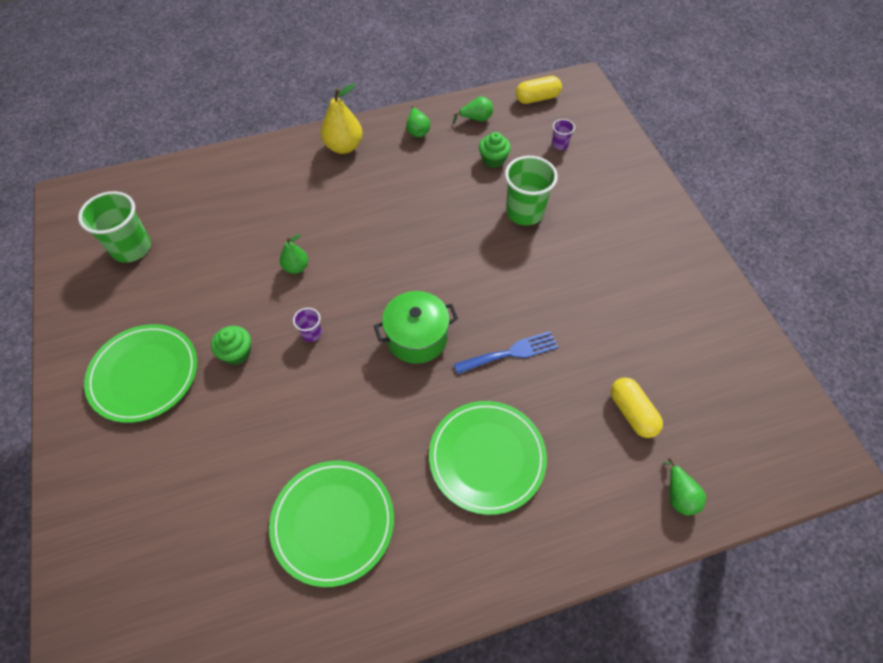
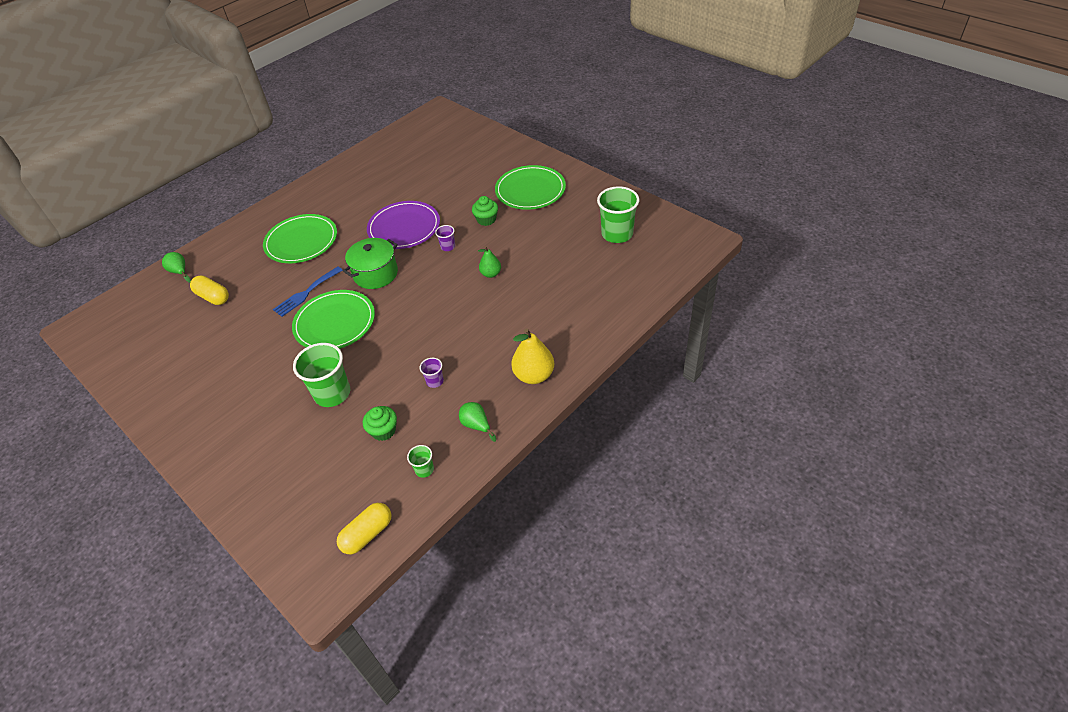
camera: 155 degrees right, 10 degrees down
green plate [269,460,394,587] -> green plate moved to [292,290,375,349]
green pear [453,96,493,124] -> green cup [407,445,434,478]
purple cup [552,119,575,150] -> purple cup moved to [420,358,444,388]
none -> purple plate [367,201,440,249]

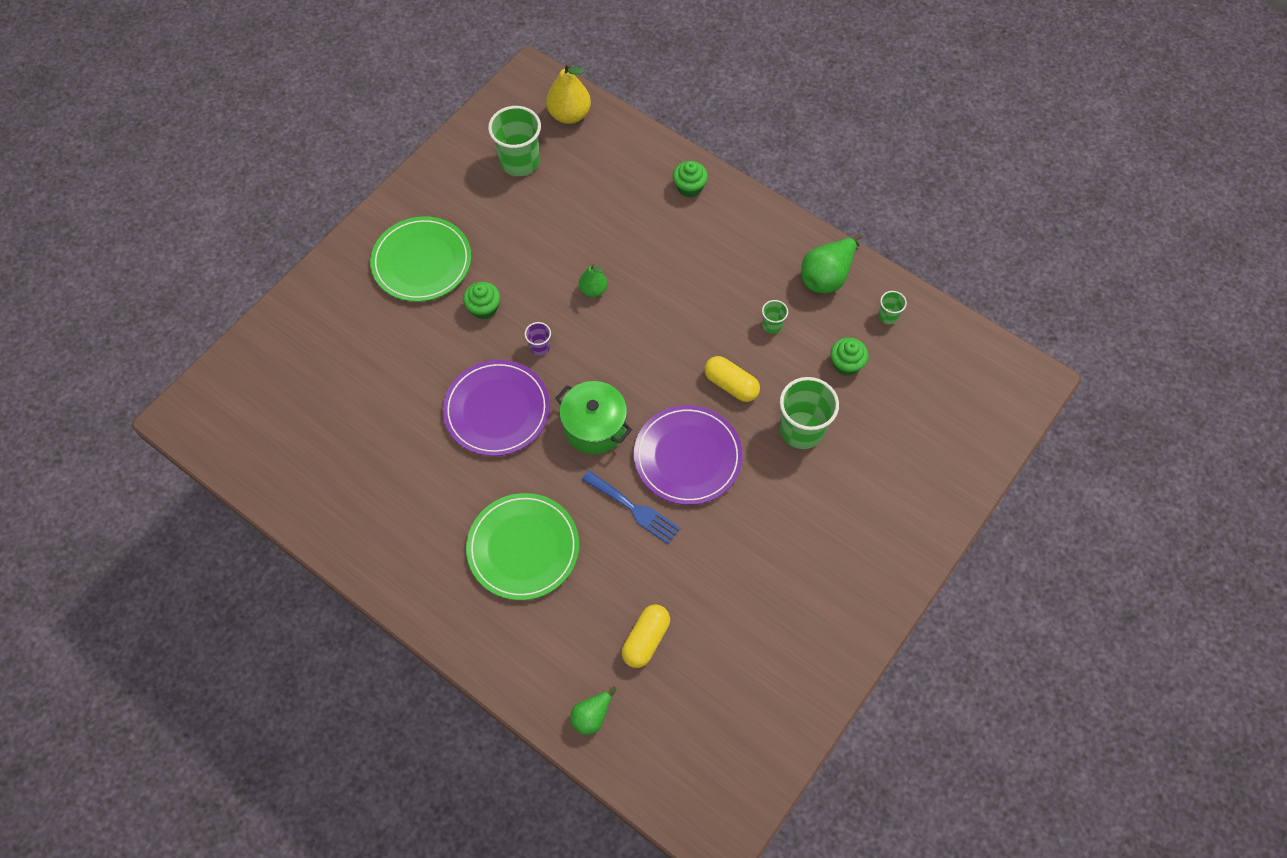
camera: 100 degrees left, 15 degrees up
green plate [292,290,375,349] -> purple plate [634,405,743,505]
yellow capsule [337,503,391,554] -> yellow capsule moved to [704,356,760,402]
purple cup [420,358,444,388] -> green cup [762,300,788,334]
green pear [459,402,496,442] -> green pear [801,234,862,293], size x1.67
yellow pear [511,328,554,384] -> yellow pear moved to [546,63,591,124]
none -> green cupcake [673,161,708,198]

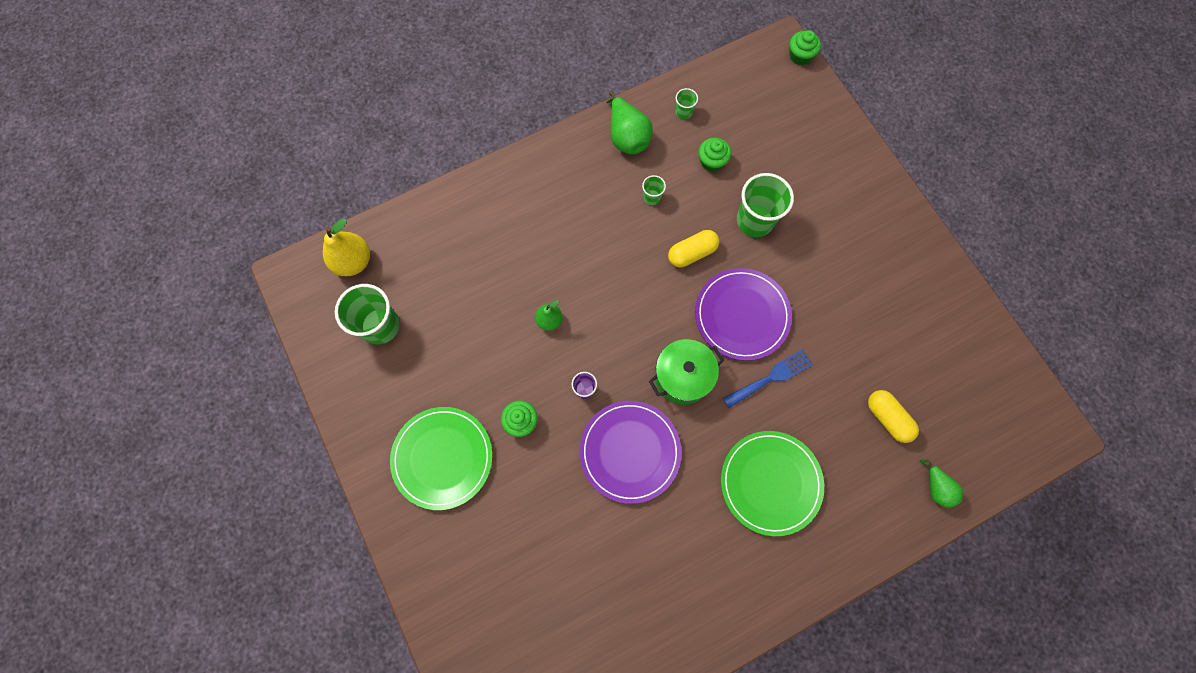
camera: 65 degrees left, 10 degrees up
green cupcake [673,161,708,198] -> green cupcake moved to [789,30,821,65]

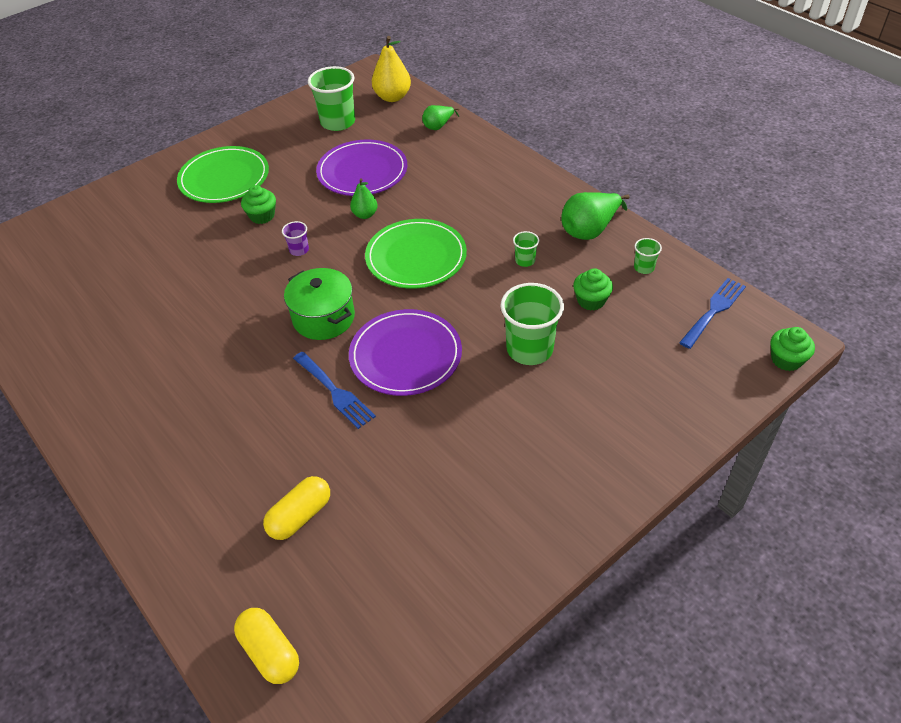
camera: 80 degrees right, 25 degrees down
purple plate [580,401,682,504] -> purple plate moved to [316,139,407,196]
yellow capsule [668,230,720,267] -> yellow capsule moved to [234,608,299,684]
green plate [721,431,824,536] -> green plate moved to [365,219,467,289]
green pear [920,459,963,508] -> green pear moved to [422,105,459,130]
none -> blue fork [679,278,746,349]

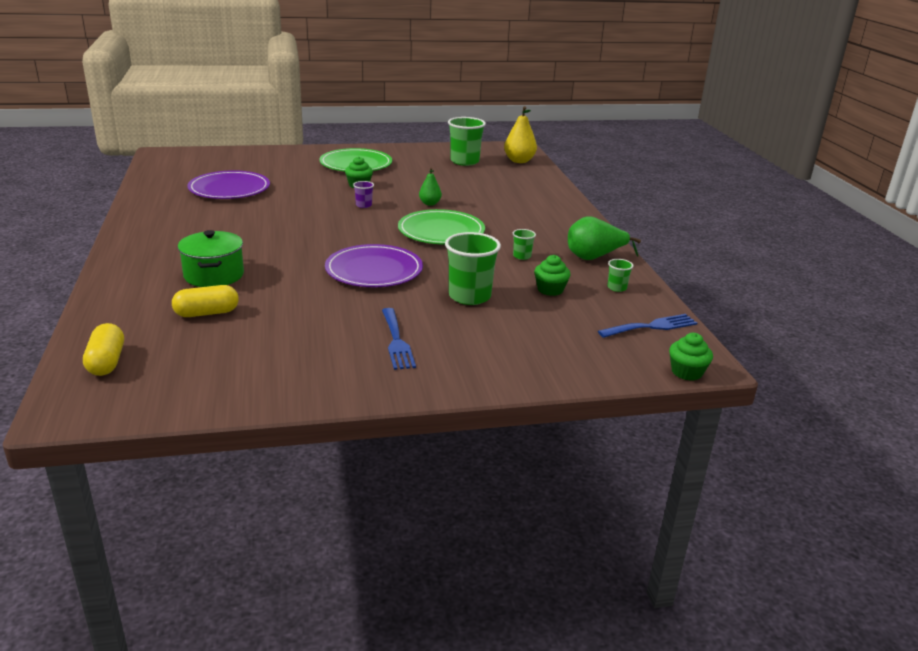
camera: 25 degrees right, 20 degrees down
green pot [284,268,355,340] -> green pot moved to [178,230,244,287]
blue fork [293,352,376,429] -> blue fork moved to [382,308,416,370]
purple plate [316,139,407,196] -> purple plate moved to [187,170,270,199]
green pear [422,105,459,130] -> none

